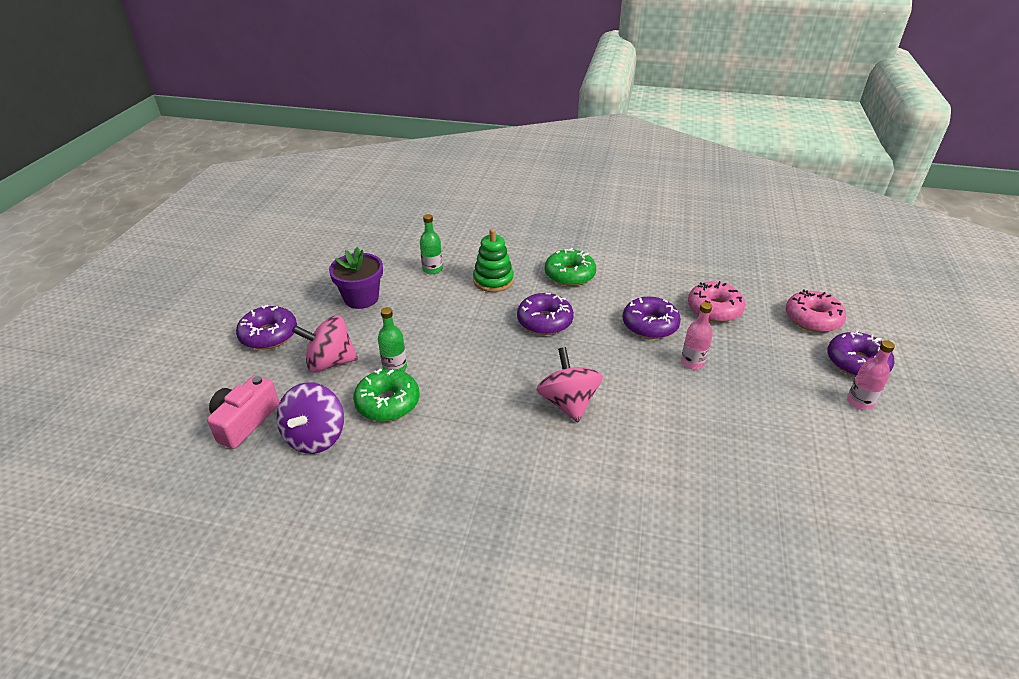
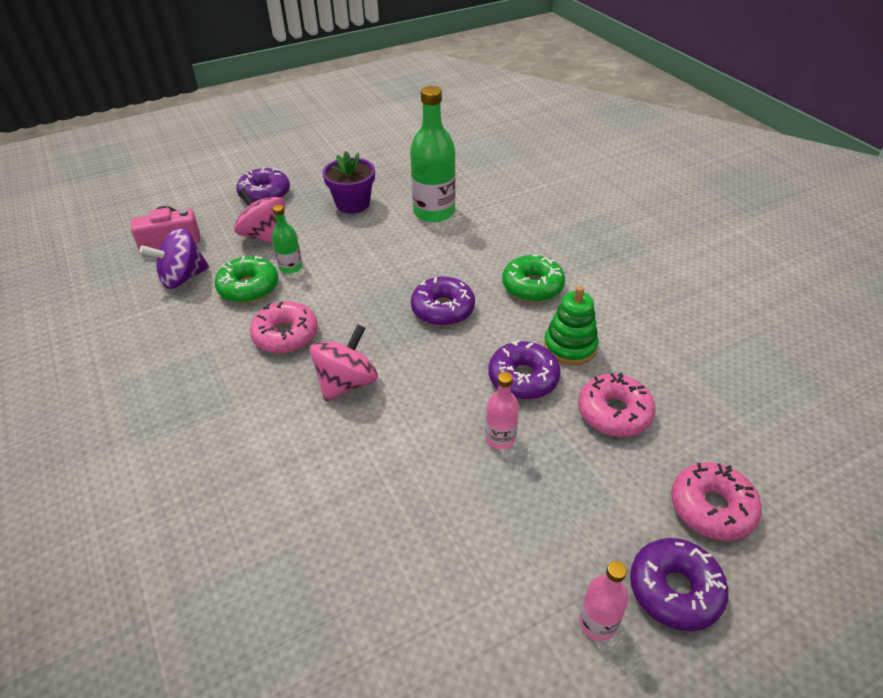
camera: 50 degrees right, 5 degrees up
green bottle [420,214,443,274] -> green bottle [410,86,456,222], size x1.95
green stacking toy [473,229,514,292] -> green stacking toy moved to [544,286,599,365]
none -> pink donut [250,301,318,353]

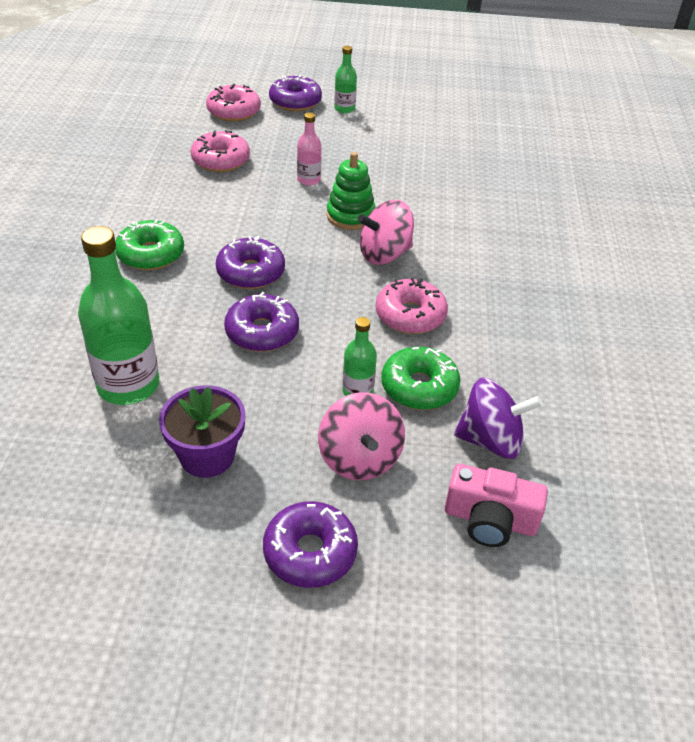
camera: 150 degrees left, 0 degrees up
purple donut [488,340,561,400] -> purple donut moved to [224,292,299,352]
green stacking toy [544,286,599,365] -> green stacking toy moved to [327,152,376,230]
pink bottle [579,561,628,641] -> green bottle [334,46,357,113]

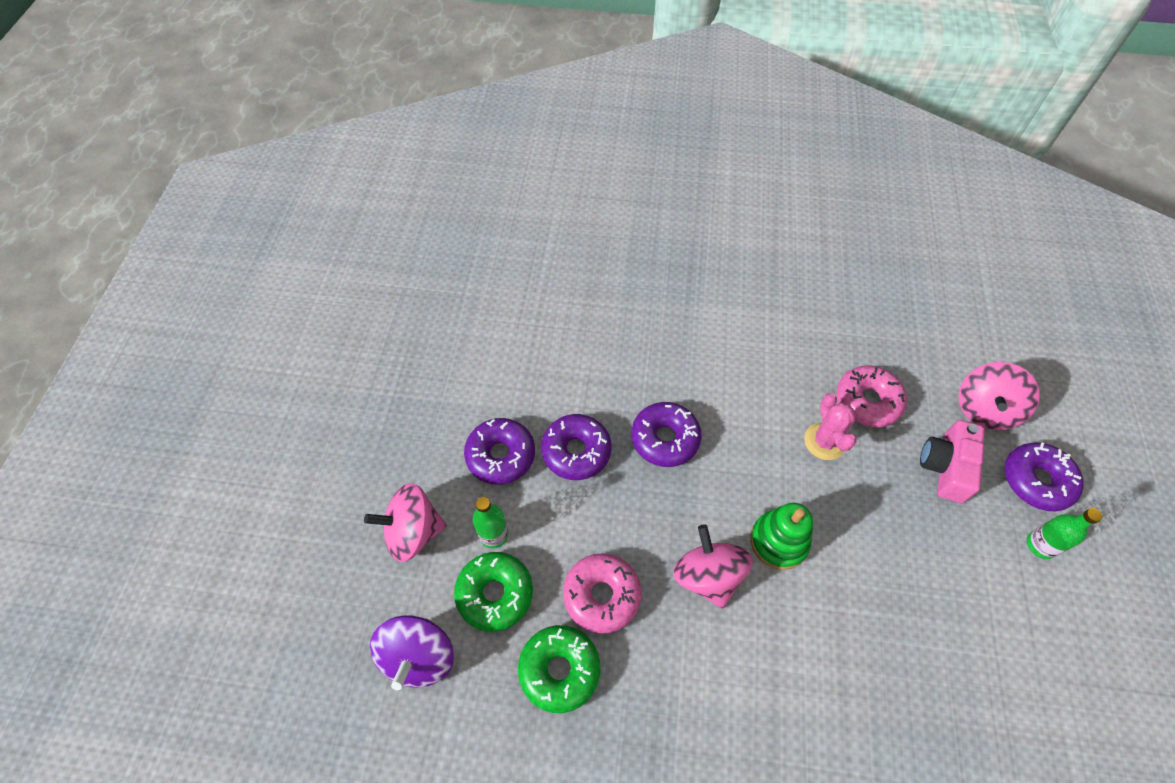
camera: 95 degrees right, 15 degrees up
green bottle [78,226,159,405] -> none
green donut [115,219,184,270] -> green donut moved to [518,625,600,713]
purple flower pot [159,385,246,478] -> none
pink donut [206,84,261,121] -> pink spinning top [958,362,1040,430]
purple donut [263,501,358,588] -> purple donut moved to [464,418,535,485]
pink bottle [297,112,322,186] -> none
pink camera [445,464,548,547] -> pink camera moved to [920,420,985,503]
none -> pink cactus [804,394,856,460]

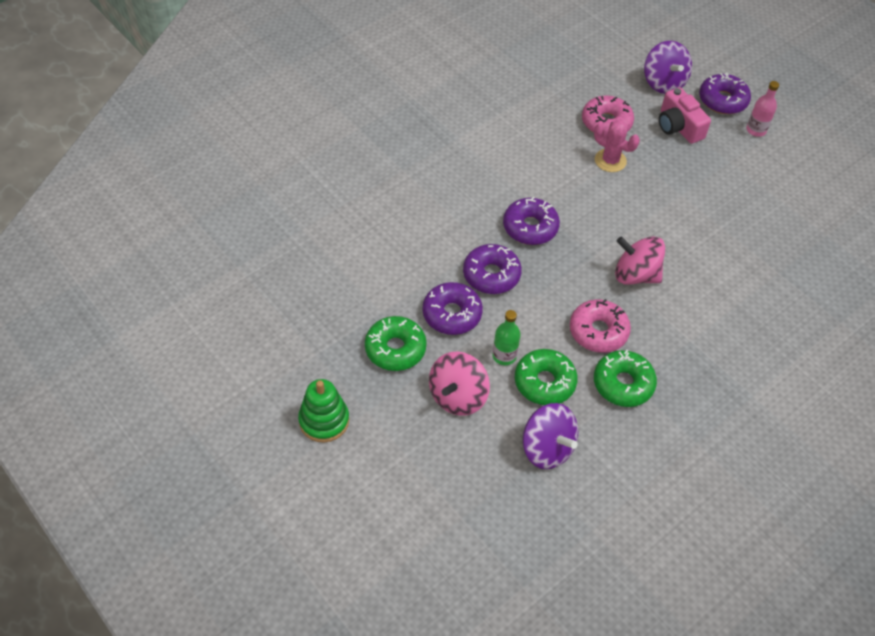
camera: 50 degrees left, 5 degrees down
green stacking toy [750,503,813,570] -> green stacking toy moved to [298,379,349,443]
pink spinning top [958,362,1040,430] -> purple spinning top [644,41,692,94]
green bottle [1027,508,1102,559] -> pink bottle [746,81,779,137]
none -> green donut [365,316,427,371]

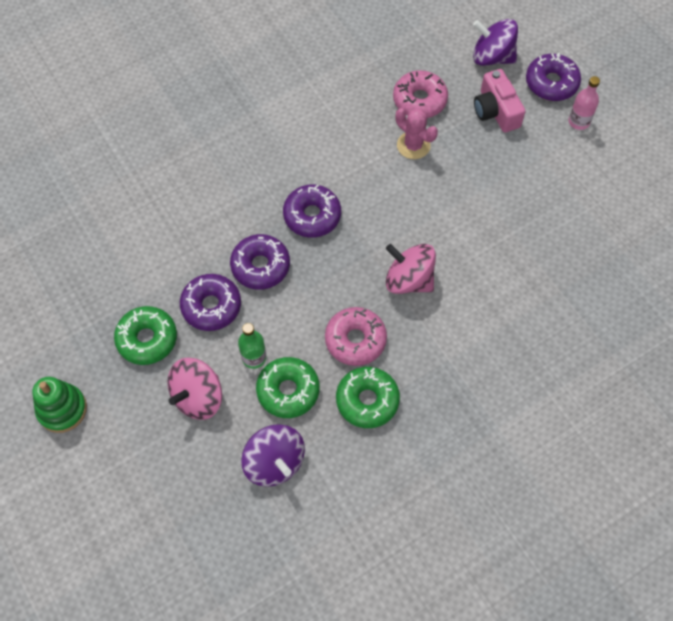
camera: 10 degrees right, 10 degrees up
purple spinning top [644,41,692,94] -> purple spinning top turned 120 degrees clockwise [473,19,518,66]

